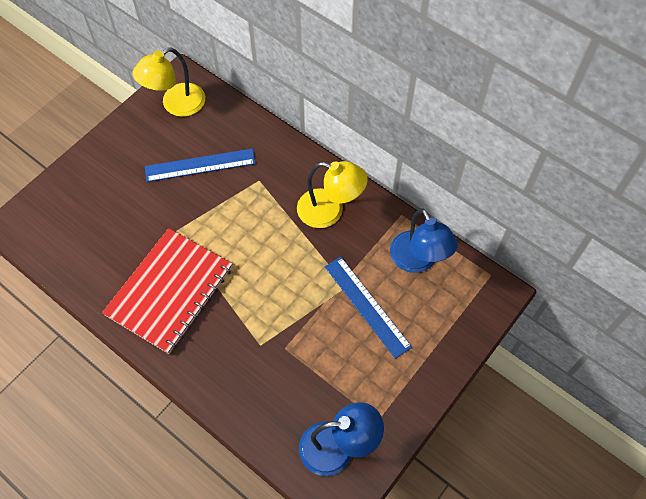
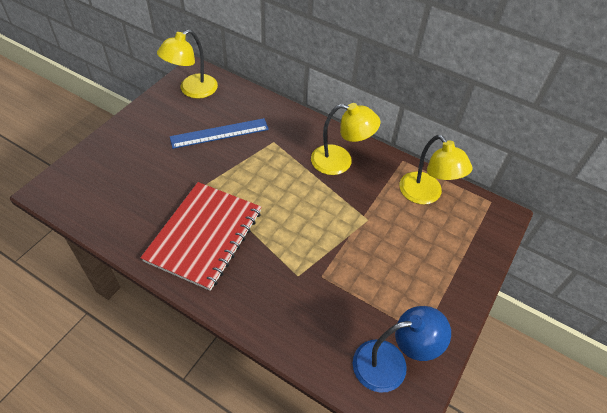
camera: 10 degrees left, 10 degrees down
blue ruler [325,257,412,359] -> none
blue lamp [390,209,458,273] -> yellow lamp [399,135,472,205]

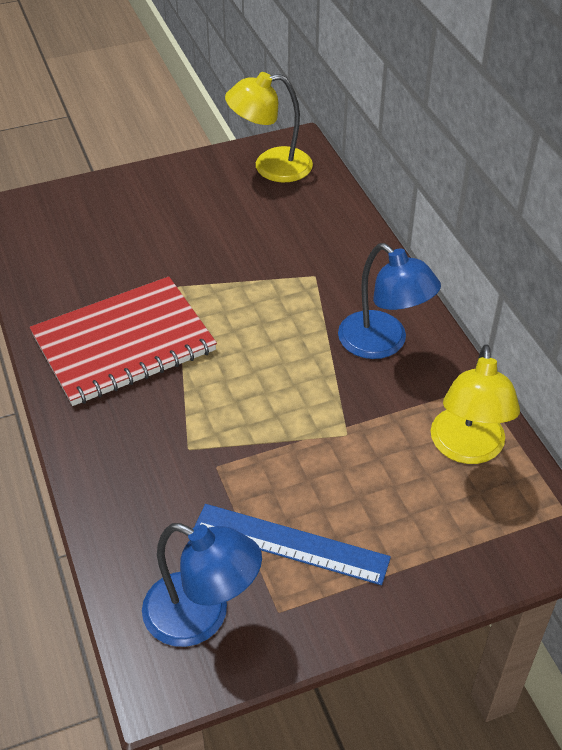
camera: 40 degrees right, 5 degrees down
blue ruler [170,118,269,149] -> blue ruler moved to [194,504,391,585]
yellow lamp [311,103,380,175] -> blue lamp [338,243,441,359]

